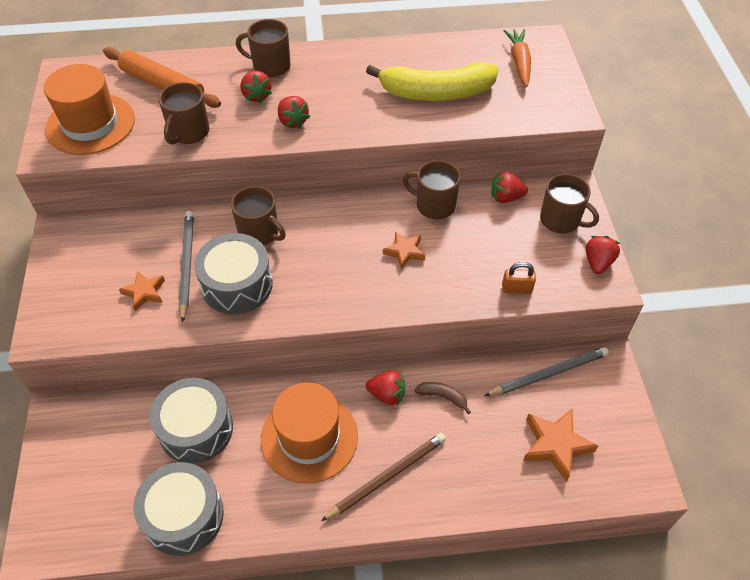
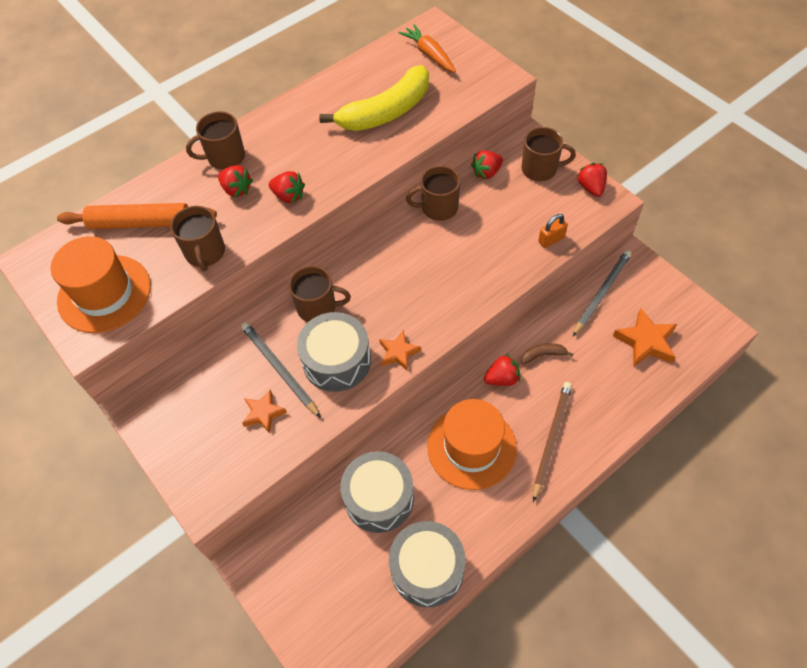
camera: 30 degrees left, 5 degrees up
orange star [383,231,425,269] -> orange star moved to [379,330,421,371]

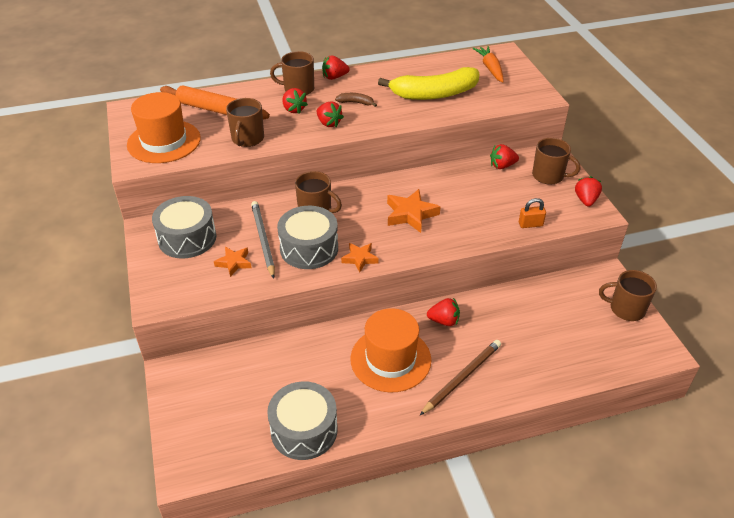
camera: 20 degrees right, 15 degrees down
grey drum [340,451,414,533] -> grey drum moved to [152,196,216,259]
brown mug [406,166,460,221] -> brown mug moved to [599,270,657,321]
brown banana [521,343,573,364] -> brown banana moved to [335,93,377,107]
grey pencil [573,250,631,336] -> none
orange star [613,308,677,367] -> orange star moved to [387,189,441,233]
none -> red strawberry [322,56,350,80]

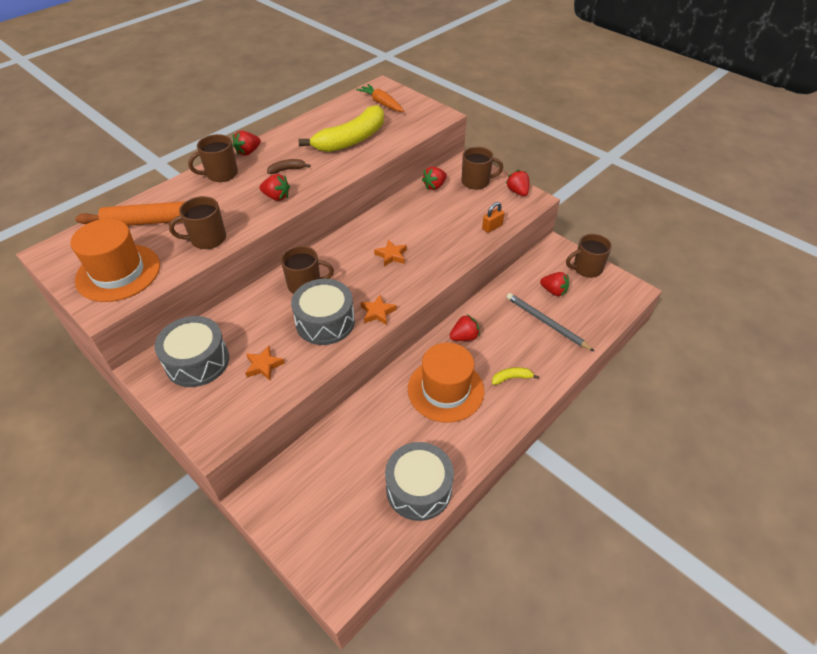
camera: 30 degrees left, 5 degrees up
brown mug [226,98,264,147] -> brown mug turned 90 degrees clockwise [169,196,226,249]
grey pencil [251,201,275,279] -> grey pencil moved to [506,293,594,351]
red strawberry [282,88,308,114] -> red strawberry moved to [540,272,569,296]
orange star [387,189,441,233] -> orange star [374,240,407,266], size x0.63
brown pencil [420,340,501,415] -> yellow banana [492,367,539,385]

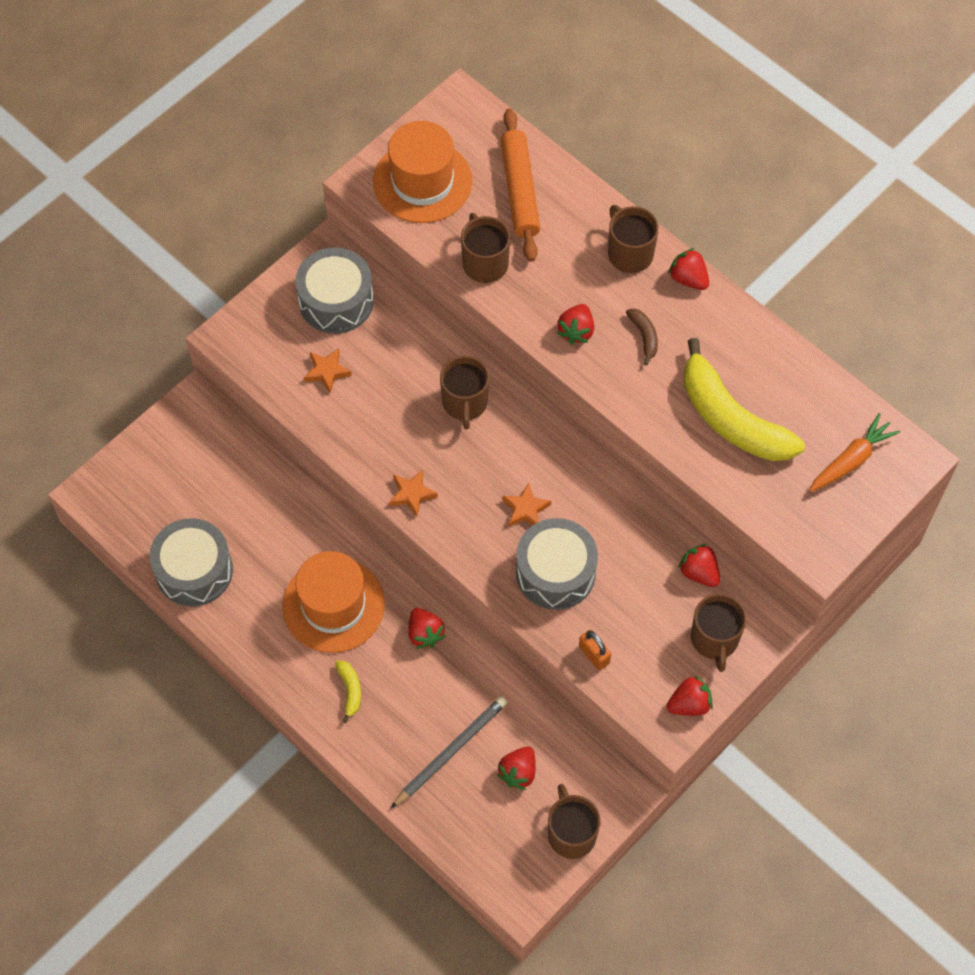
camera: 90 degrees right, 15 degrees up
grey drum [291,279,355,345] -> grey drum moved to [516,518,598,610]

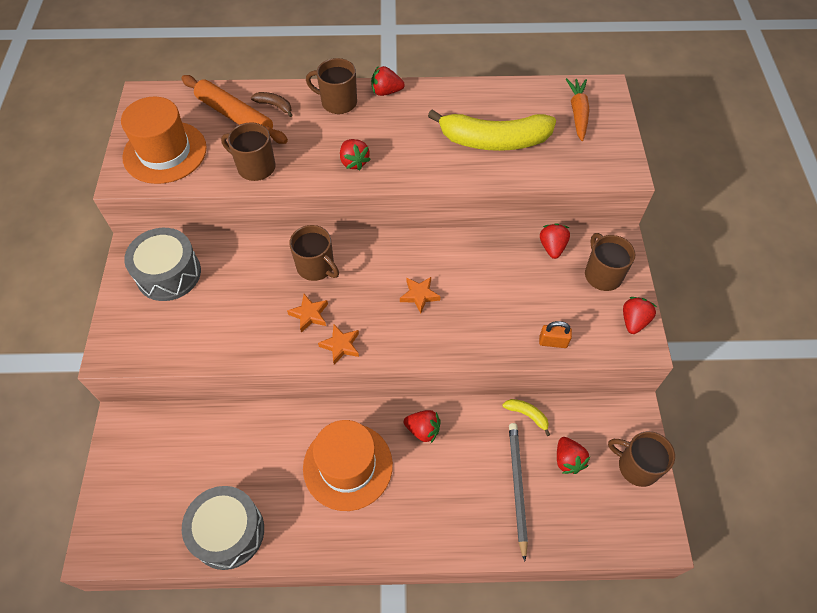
camera: 45 degrees left, 5 degrees down
orange star [304,348,352,393] -> orange star moved to [287,294,328,333]
yellow banana [335,660,361,723] -> yellow banana moved to [502,399,550,436]
grey drum [516,518,598,610] -> none
brown banana [626,308,658,365] -> brown banana moved to [251,92,292,117]
red strawberry [678,544,720,587] -> red strawberry turned 90 degrees clockwise [540,224,570,259]
brown mug [691,594,746,672] -> brown mug turned 150 degrees counterclockwise [585,233,635,291]

